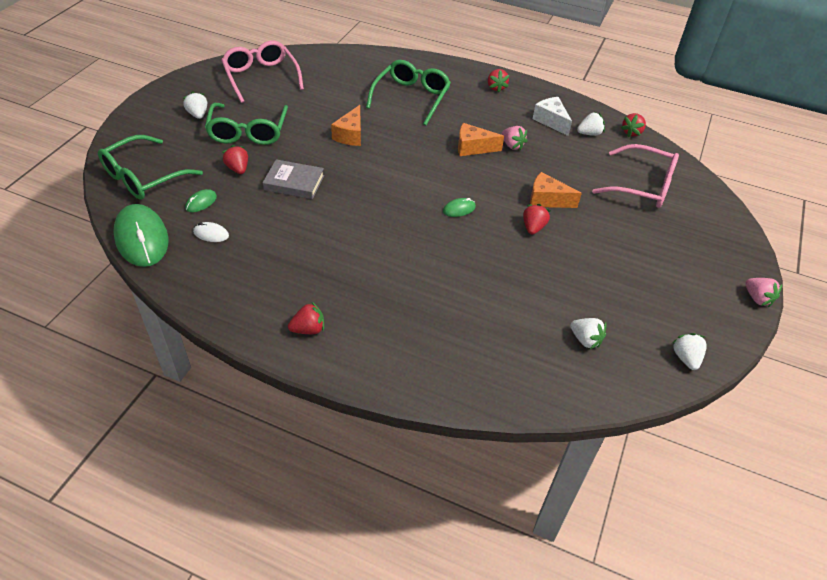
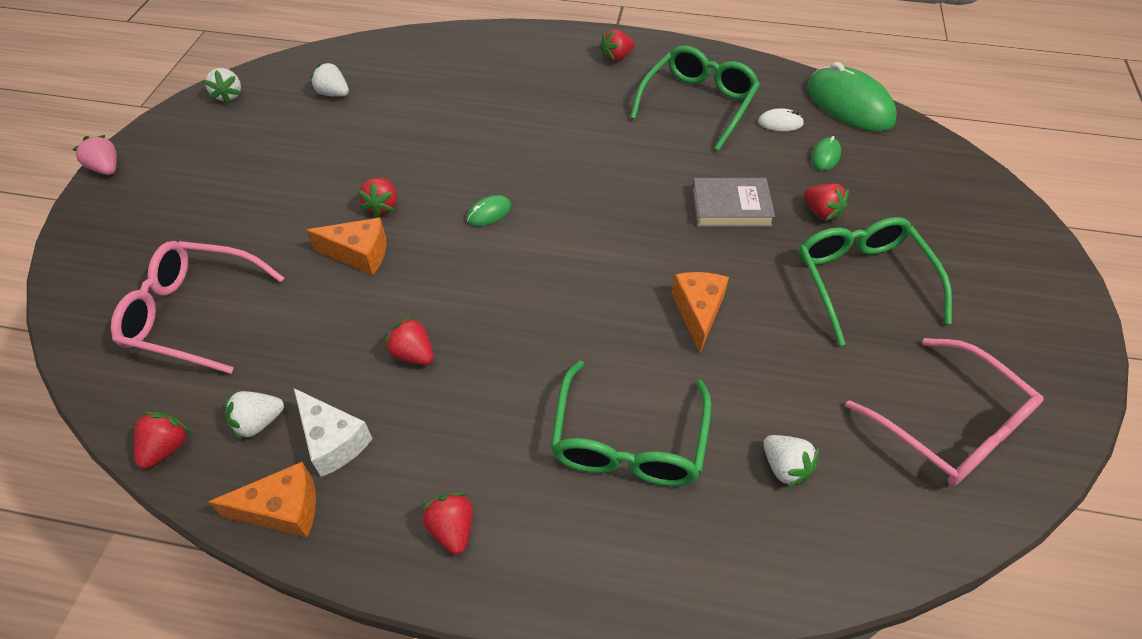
camera: 170 degrees right, 5 degrees up
green glasses [98,135,203,200] -> green glasses moved to [630,45,760,151]
white strawberry [183,91,207,119] -> white strawberry moved to [763,435,819,488]
orange cheese [458,123,504,156] -> orange cheese moved to [208,462,316,537]
pink strawberry [502,126,528,150] -> red strawberry [385,316,434,365]

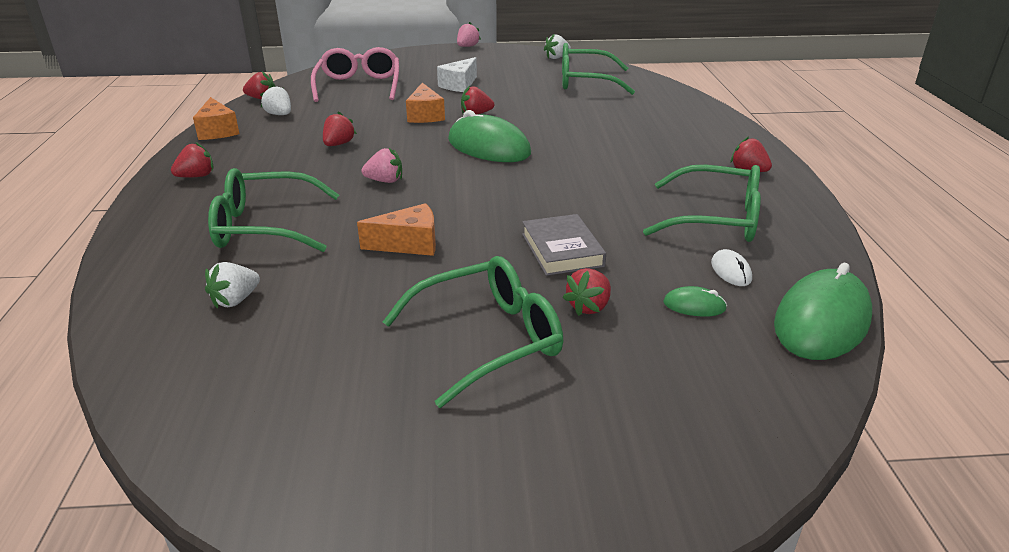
camera: 75 degrees right, 20 degrees down
white cheese [294,388,373,477] -> white cheese moved to [437,57,477,92]
white strawberry [310,62,349,97] -> green glasses [562,43,635,95]
green mouse [466,195,511,226] -> green mouse [448,110,531,162], size x2.27
pink glasses [846,338,1044,486] -> none
none -> pink strawberry [361,148,402,183]

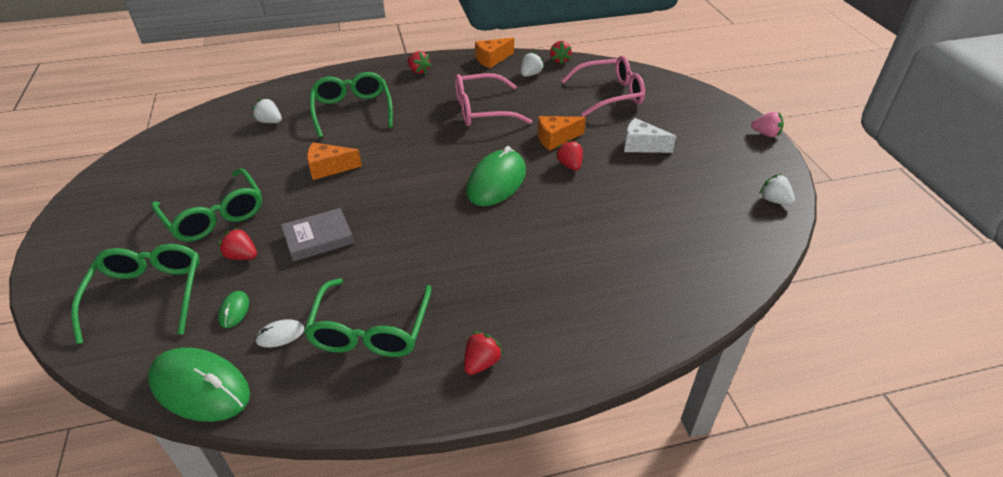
camera: 80 degrees right, 10 degrees up
red strawberry [323,111,357,146] -> pink glasses [455,73,532,126]
orange cheese [357,203,436,256] -> orange cheese turned 105 degrees clockwise [307,142,362,180]
pink strawberry [361,148,402,183] -> none
green glasses [562,43,635,95] -> green glasses moved to [71,244,200,344]

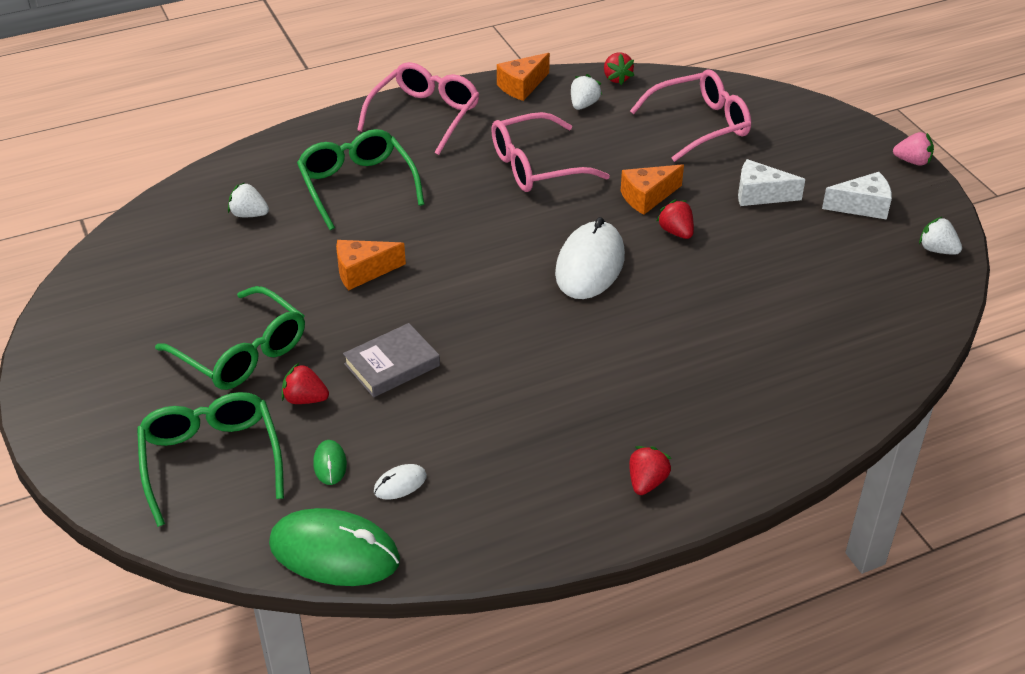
camera: 10 degrees left, 0 degrees up
green glasses [304,278,431,357] -> none
red strawberry [407,51,431,74] -> pink glasses [357,62,480,155]
green mouse [466,146,526,206] -> white mouse [555,217,625,299]
none -> white cheese [822,172,892,220]

